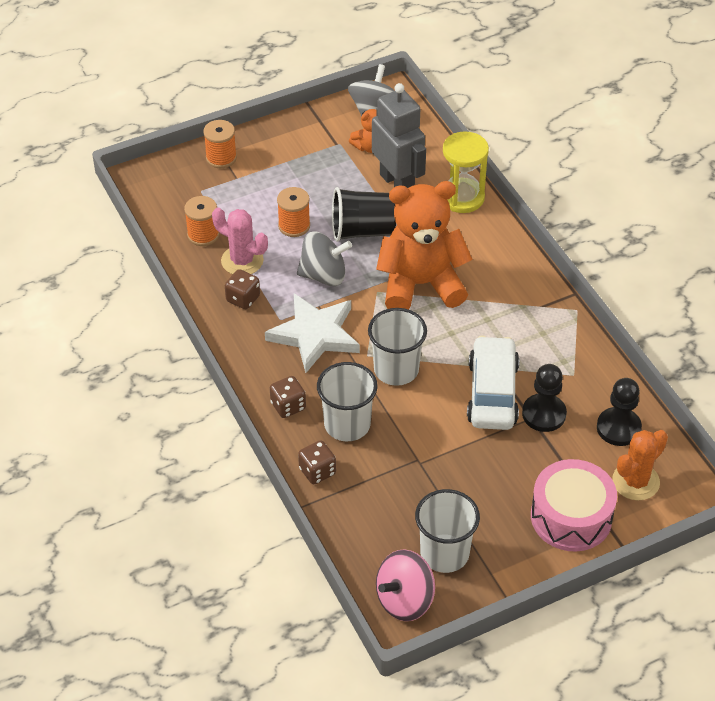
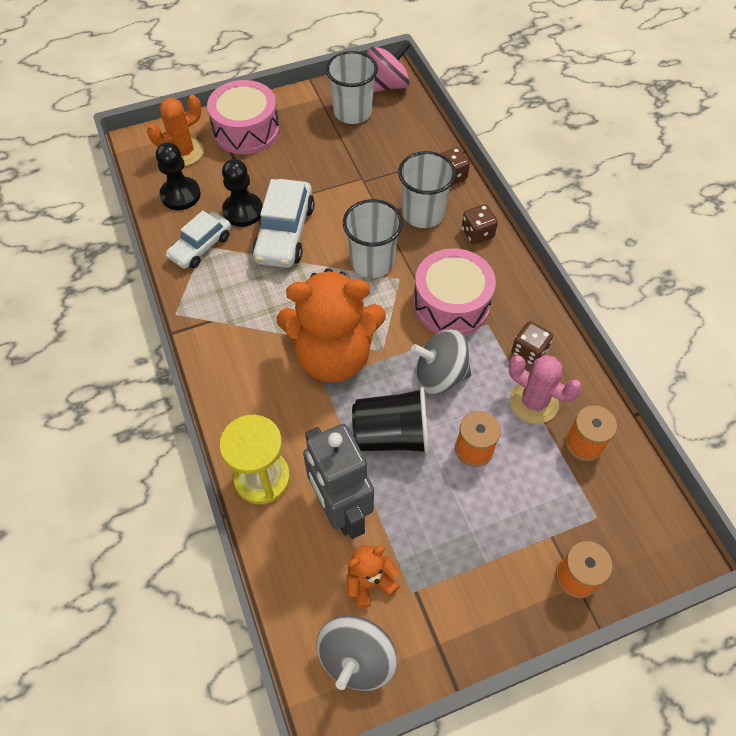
camera: 175 degrees left, 10 degrees up
white star [265,293,360,373] -> pink drum [413,248,496,335]
none -> white car [165,211,231,269]

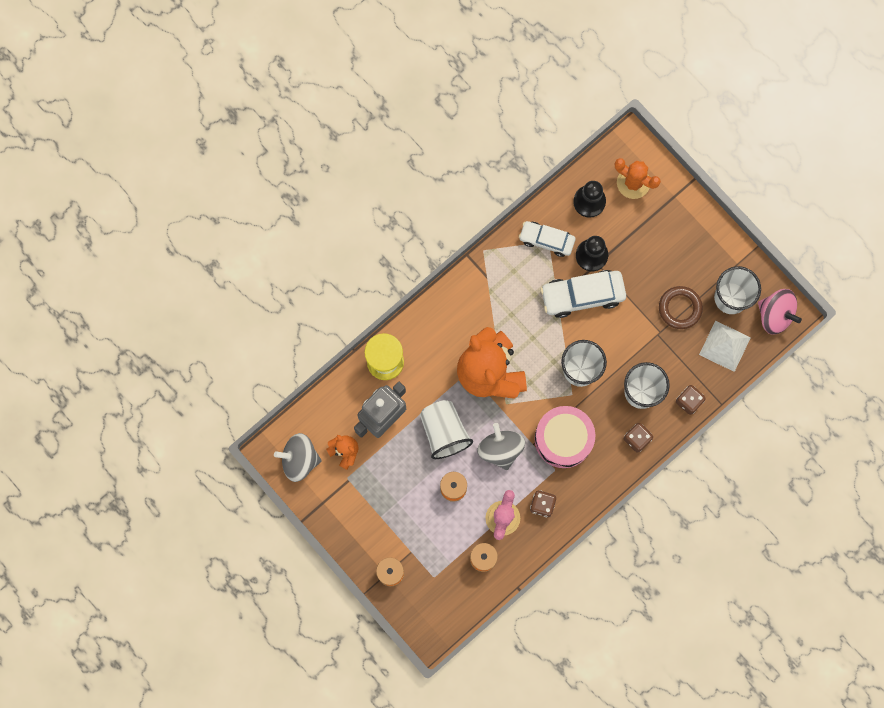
camera: 70 degrees right, 20 degrees up
pink drum [207,80,279,154] -> none
black cup [352,387,429,454] -> white cup [420,400,473,459]
none -> brown ring [659,286,703,329]
none -> white pyramid [699,320,751,372]

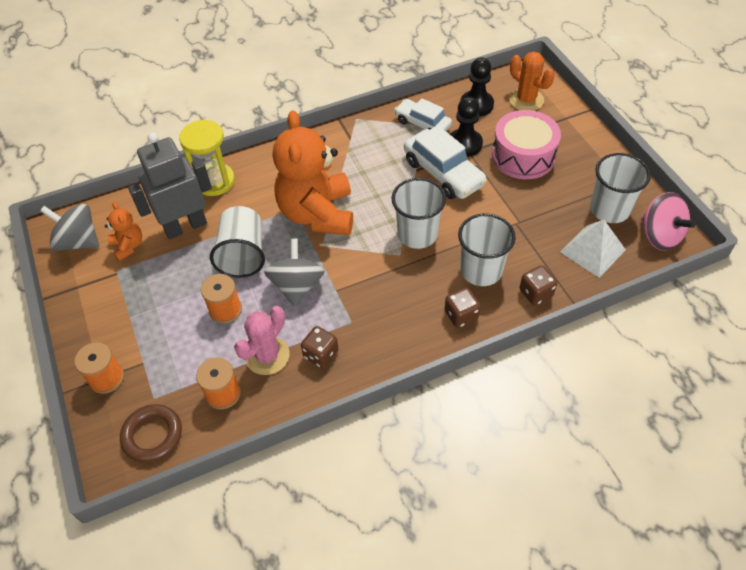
camera: 20 degrees right, 25 degrees down
pink drum [534,406,595,468] -> pink drum moved to [492,110,561,179]
white car [540,270,626,318] -> white car turned 135 degrees counterclockwise [404,125,487,199]
brown ring [659,286,703,329] -> brown ring moved to [120,404,182,463]

